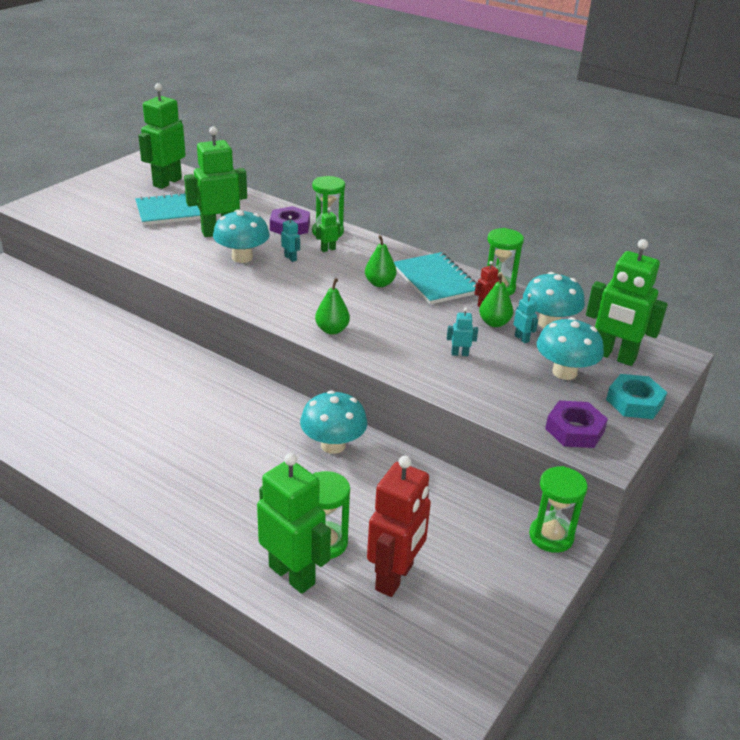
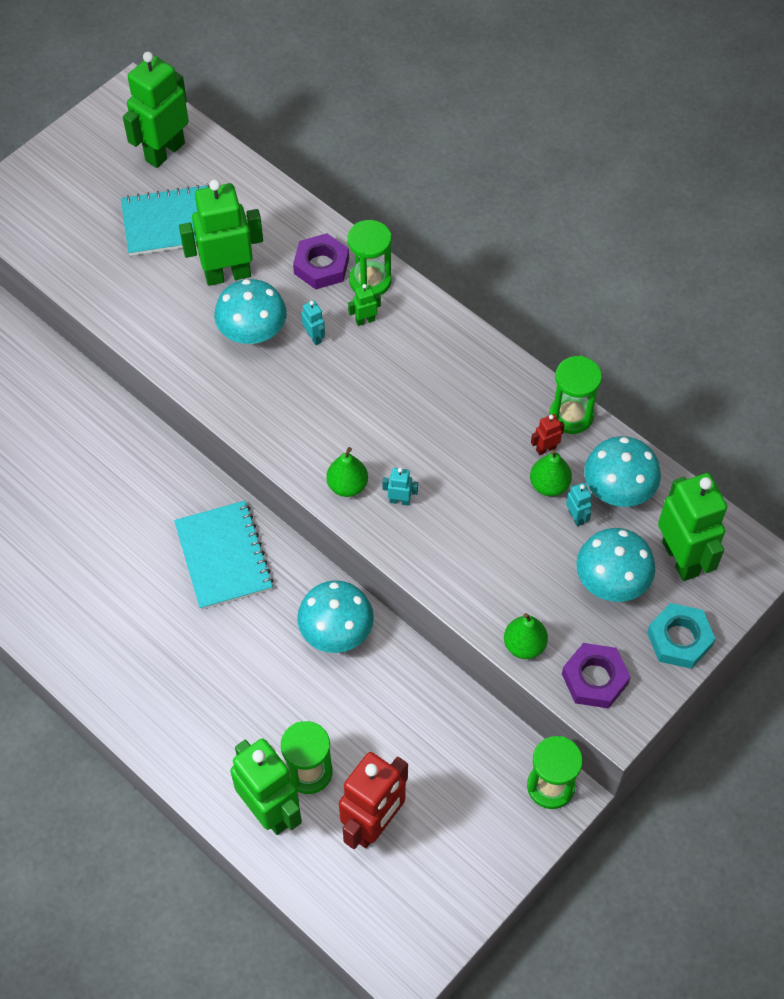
camera: 10 degrees right, 25 degrees up
green pear [365,235,397,287] -> green pear moved to [504,613,548,659]
turquoise notebook [394,252,476,304] -> turquoise notebook moved to [174,501,274,610]
turquoise robot [447,308,478,356] -> turquoise robot moved to [382,468,418,506]
green robot [586,239,668,366] -> green robot turned 150 degrees counterclockwise [658,473,727,581]

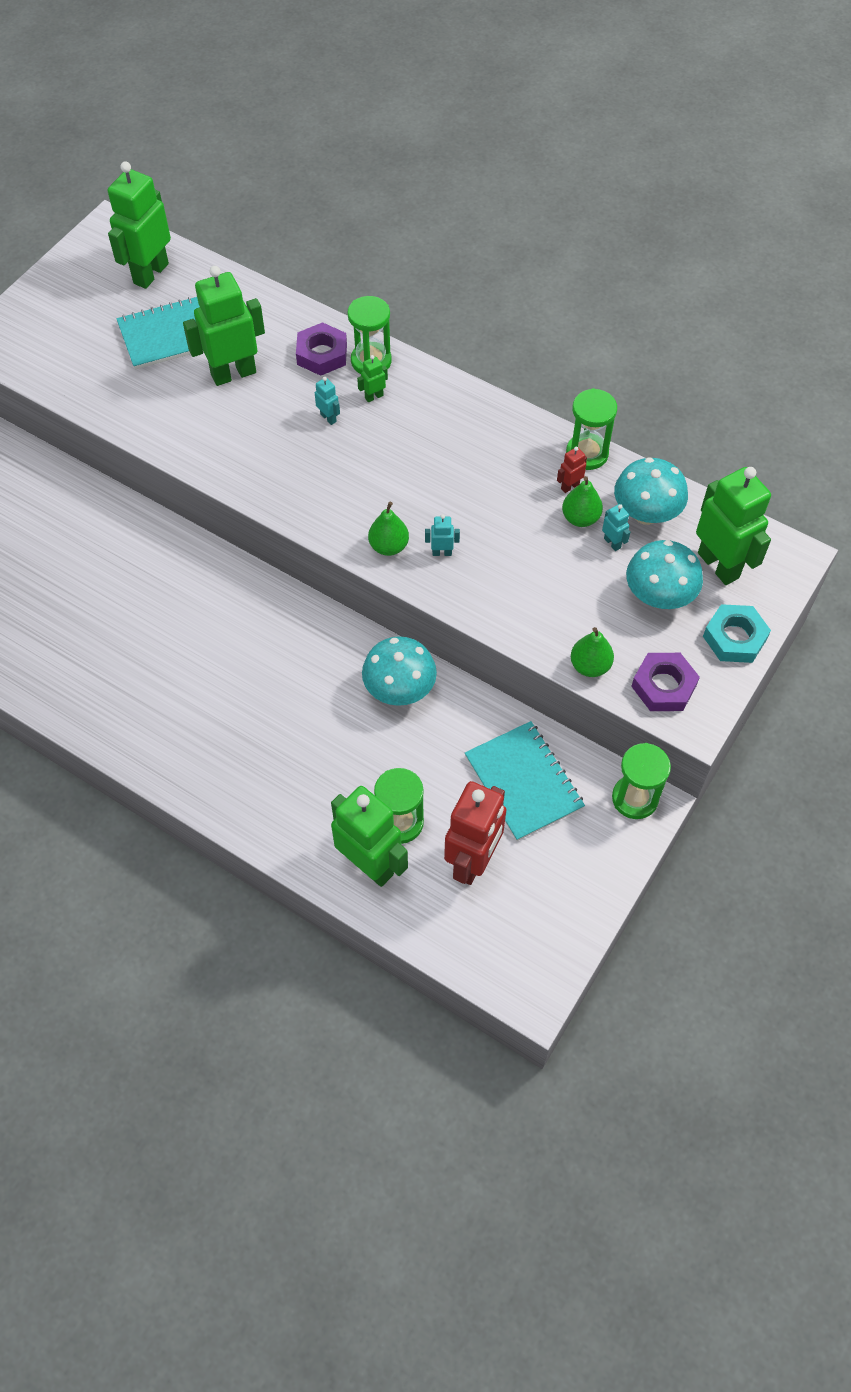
camera: 10 degrees left, 0 degrees up
turquoise notebook [174,501,274,610] -> turquoise notebook moved to [465,721,585,841]
turquoise mushroom [214,279,287,344] -> none

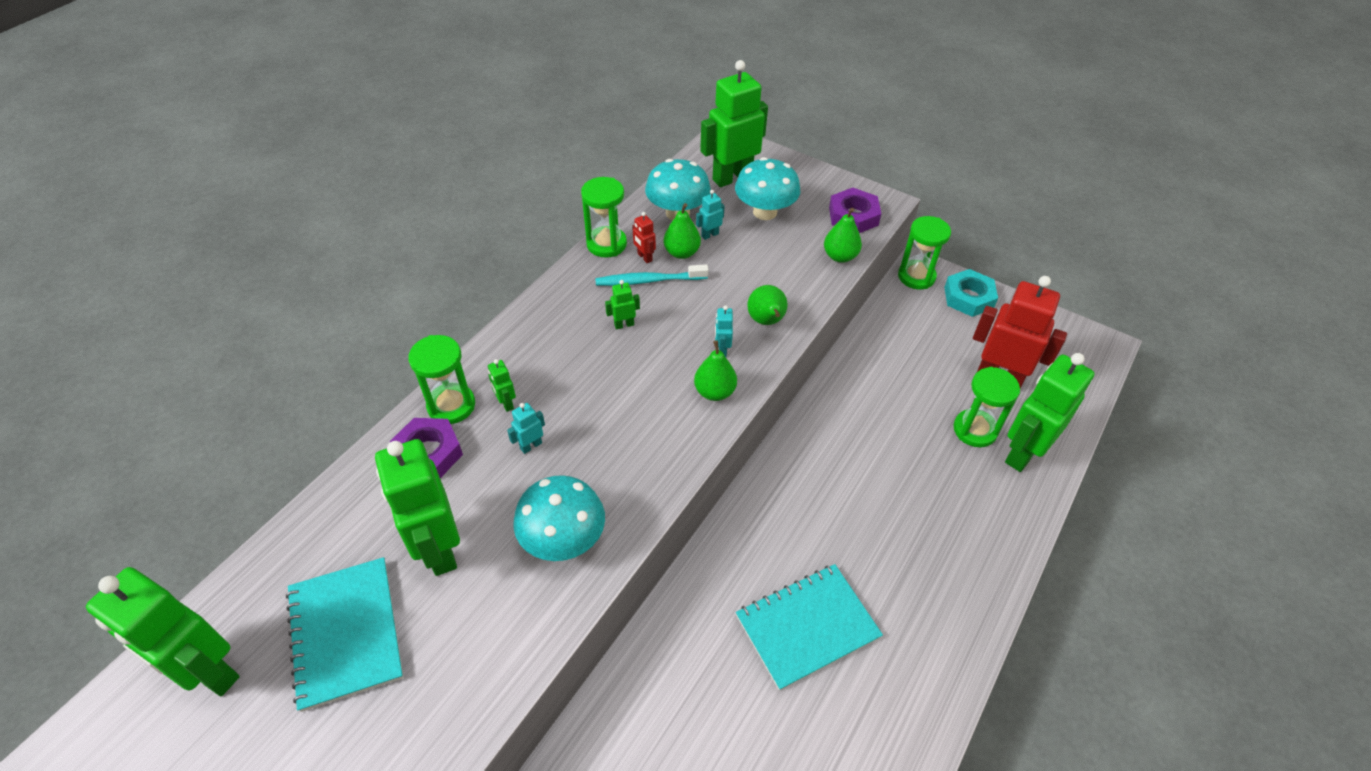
camera: 90 degrees left, 10 degrees down
turquoise mushroom [362,636,437,706] -> turquoise mushroom moved to [513,475,605,561]
turquoise notebook [465,721,585,841] -> turquoise notebook moved to [736,564,883,691]
turquoise nut [703,604,771,663] -> turquoise nut moved to [944,269,998,317]
none -> turquoise toothbrush [595,264,709,286]
none -> green robot [605,280,640,329]
none -> green pear [747,285,788,325]

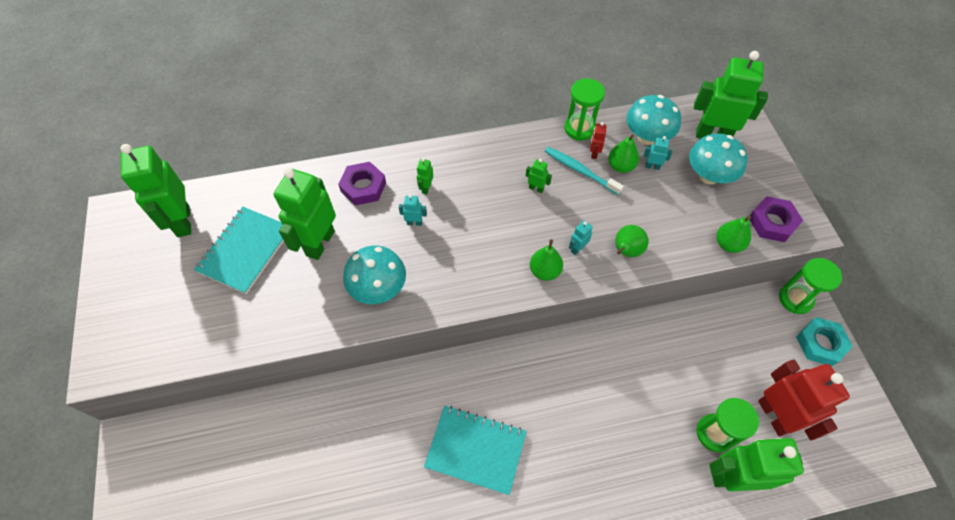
camera: 45 degrees right, 10 degrees up
green hourglass [408,335,475,424] -> none

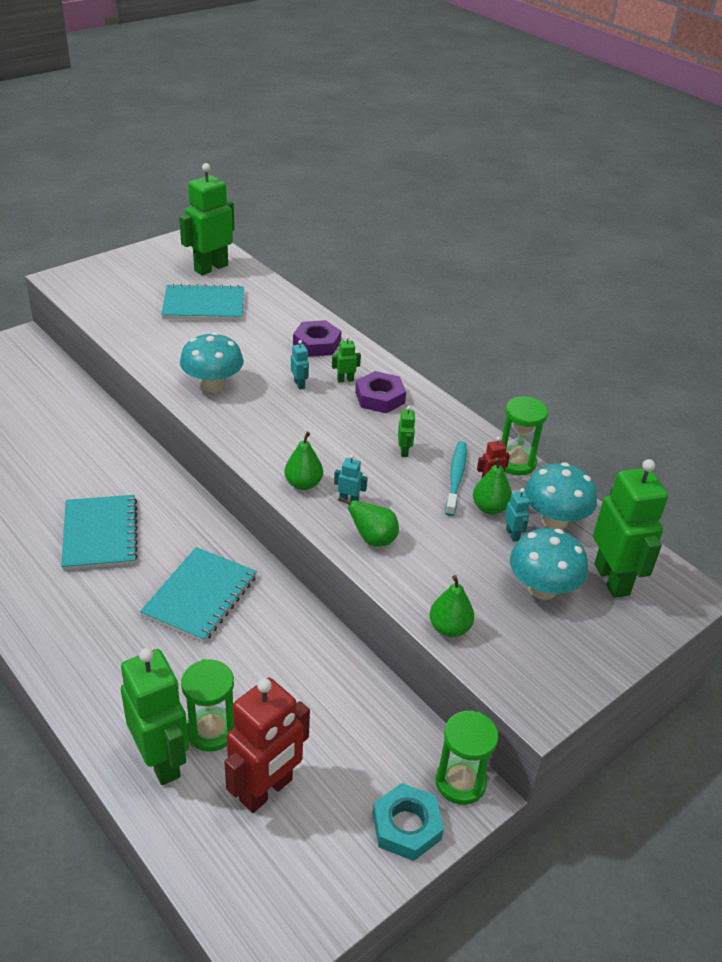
camera: 60 degrees right, 20 degrees down
green robot [273,168,336,260] -> none
purple nut [749,196,803,242] -> purple nut moved to [355,371,406,413]
none -> turquoise notebook [140,547,257,642]

